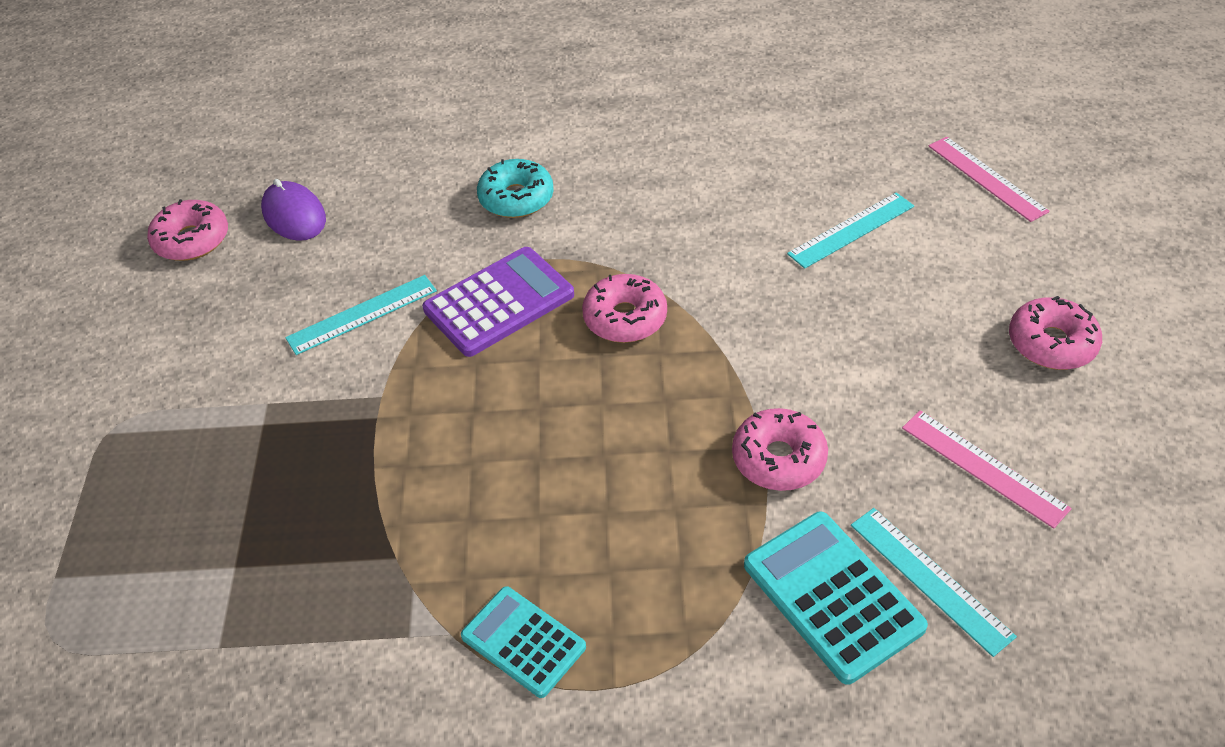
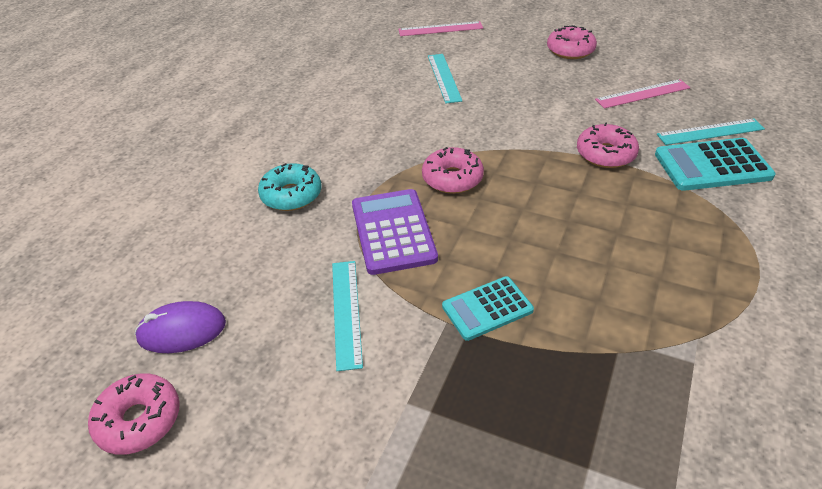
camera: 65 degrees left, 5 degrees down
turquoise calculator [461,586,586,698] -> turquoise calculator moved to [442,276,534,341]

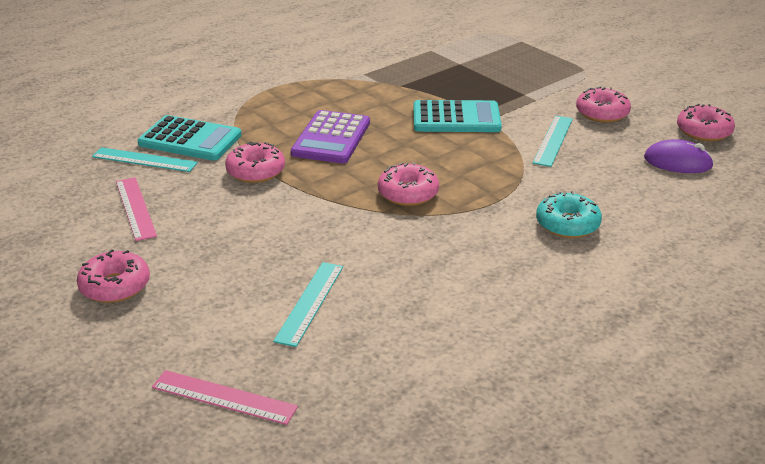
camera: 155 degrees left, 10 degrees down
purple calculator [352,189,438,275] -> purple calculator moved to [291,110,370,164]
turquoise calculator [442,276,534,341] -> turquoise calculator [414,100,502,132], size x1.51
pink ruler [595,79,690,109] -> pink ruler turned 60 degrees clockwise [116,177,157,241]
none -> pink donut [576,87,631,123]

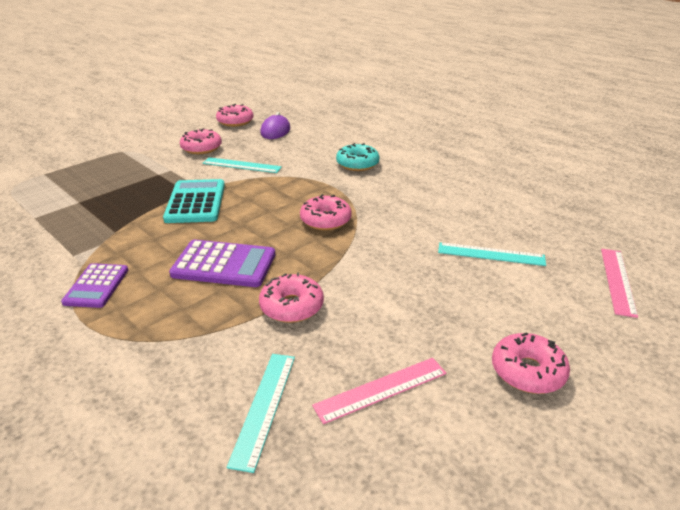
camera: 95 degrees left, 0 degrees up
turquoise calculator [137,115,242,161] -> none
none -> purple calculator [61,263,128,308]

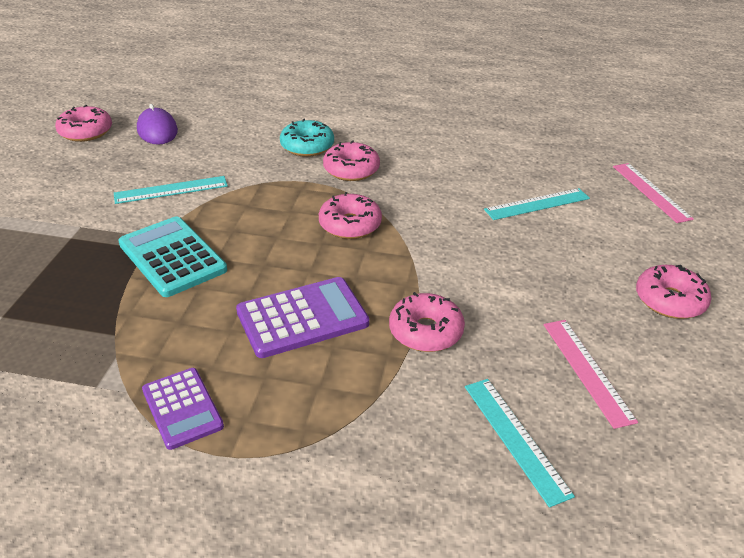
camera: 35 degrees left, 5 degrees up
pink donut [180,128,222,154] -> pink donut moved to [323,140,380,181]
pink ruler [312,358,446,424] -> pink ruler turned 45 degrees counterclockwise [544,320,638,429]

